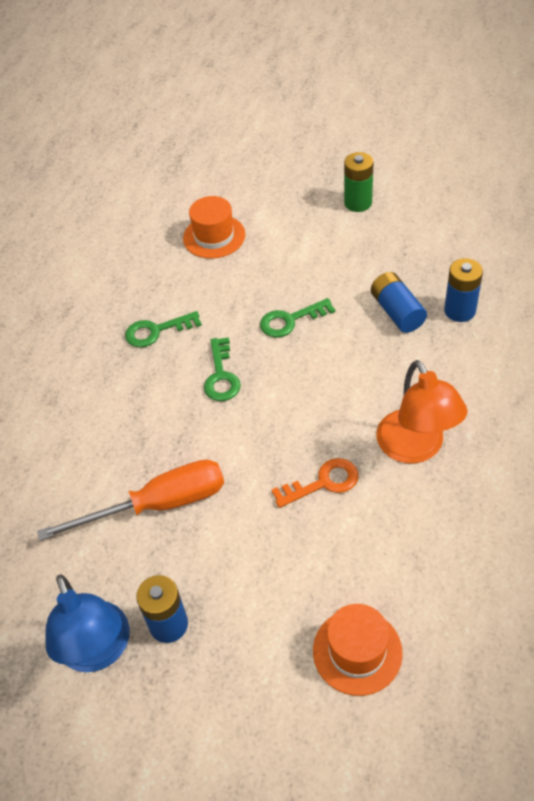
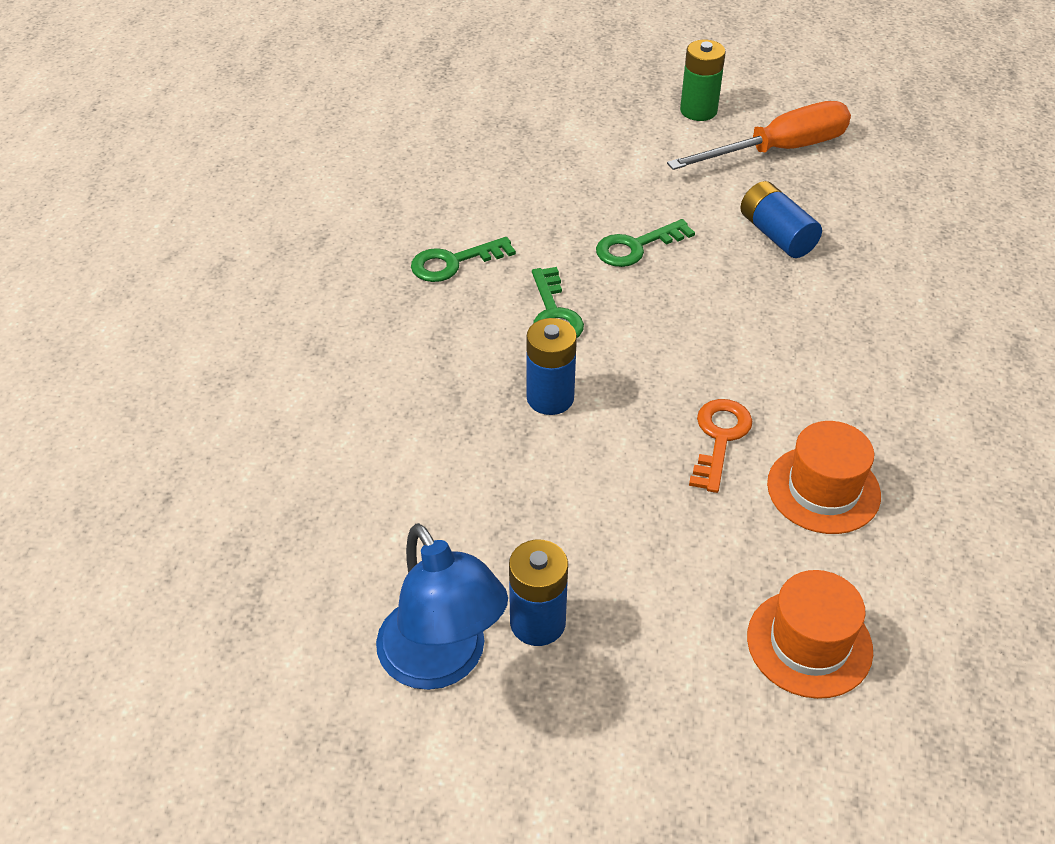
camera: 10 degrees left, 5 degrees down
orange screwdriver [37,460,224,541] -> orange screwdriver moved to [667,101,851,170]
orange hat [183,196,245,259] -> orange hat moved to [767,421,881,534]
orange key [272,458,358,508] -> orange key turned 45 degrees counterclockwise [689,399,752,493]
orange lamp [376,360,468,463] -> none
blue battery [444,258,483,322] -> blue battery moved to [526,318,577,415]

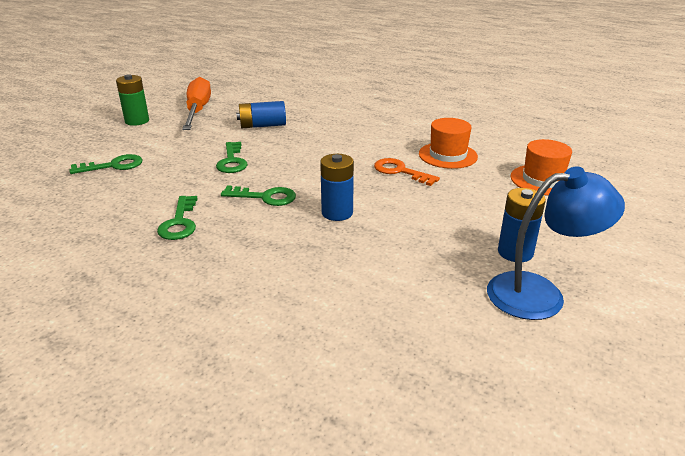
camera: 70 degrees left, 15 degrees down
none -> green key [69,154,142,174]

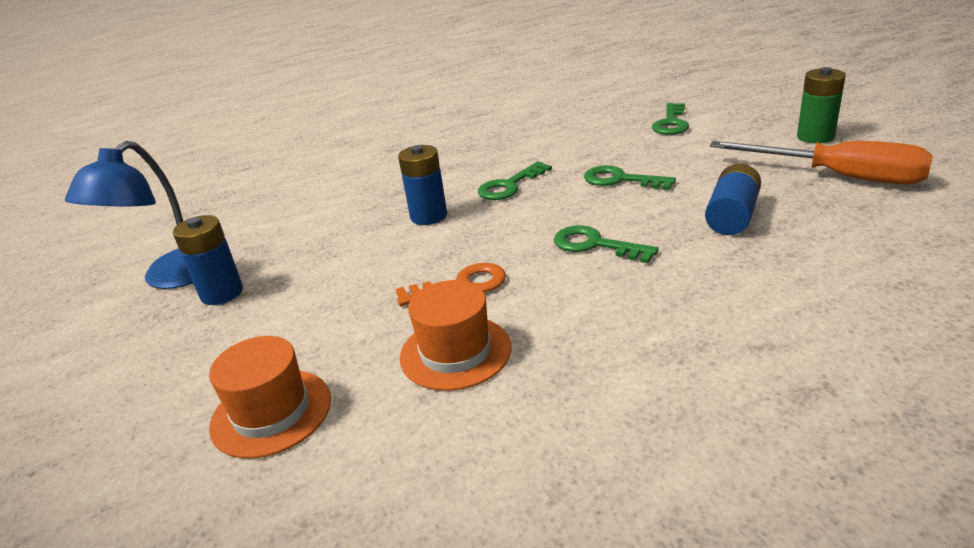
camera: 130 degrees right, 0 degrees up
green key [157,196,197,240] -> green key moved to [554,225,659,263]

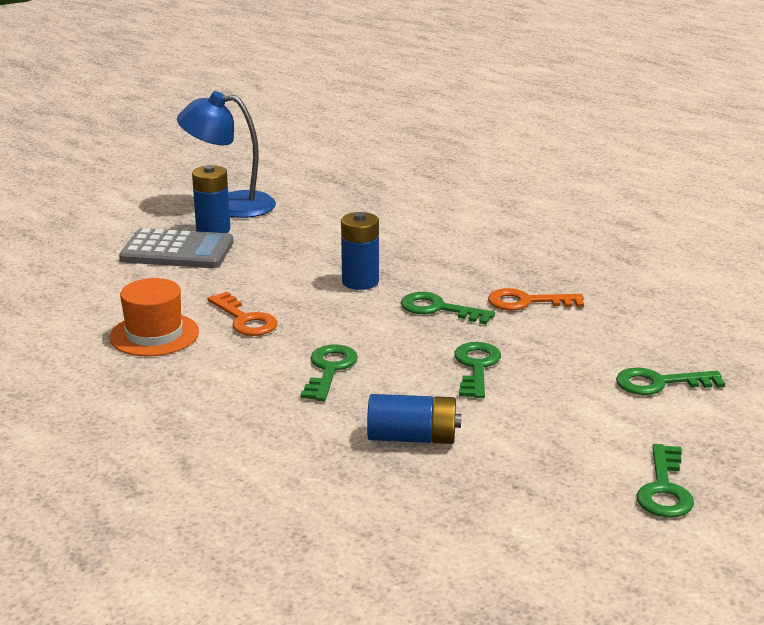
camera: 65 degrees right, 5 degrees down
orange hat [209,336,331,459] -> none
orange screwdriver [710,141,933,185] -> none
green battery [797,67,846,143] -> green key [637,444,694,518]
none -> grey calculator [119,228,233,268]
none -> orange key [488,288,584,311]

